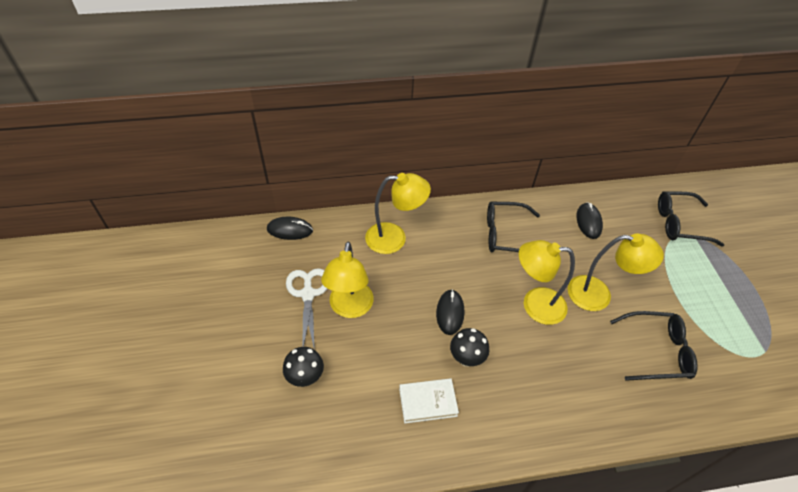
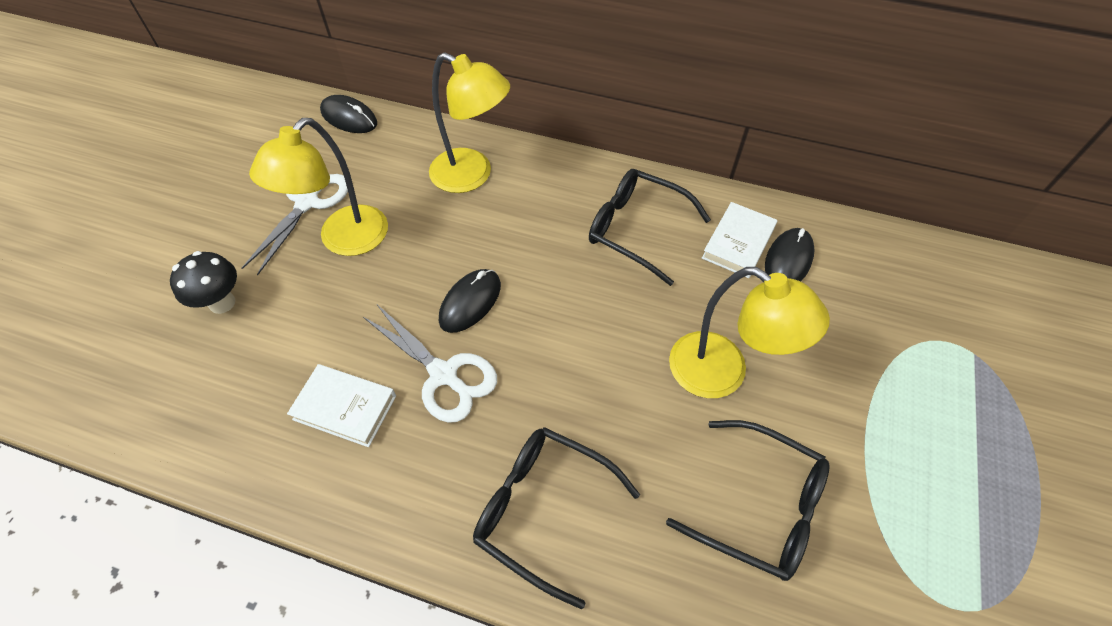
camera: 30 degrees right, 5 degrees up
black mushroom [450,328,489,367] -> white scissors [363,305,497,423]
yellow lamp [519,240,575,325] -> none
black glasses [658,191,724,247] -> black glasses moved to [473,427,640,609]
none -> white book [702,202,777,278]

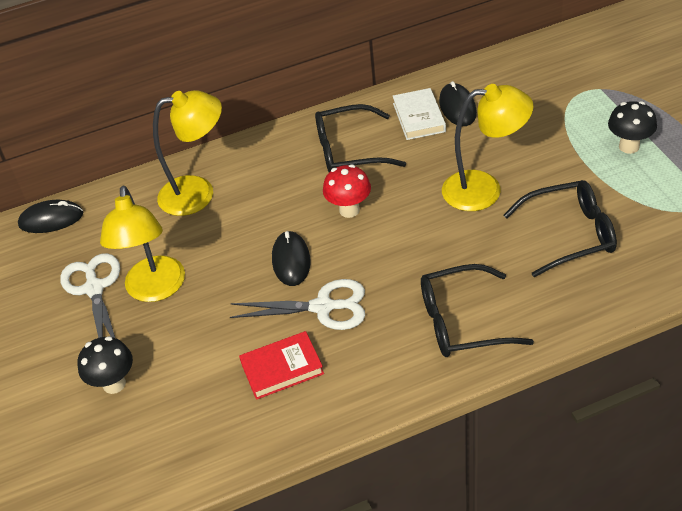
camera: 35 degrees left, 10 degrees down
white book [287,364,396,447] -> red book [239,331,324,400]
none -> red mushroom [323,164,371,218]
none -> black mushroom [608,101,657,154]

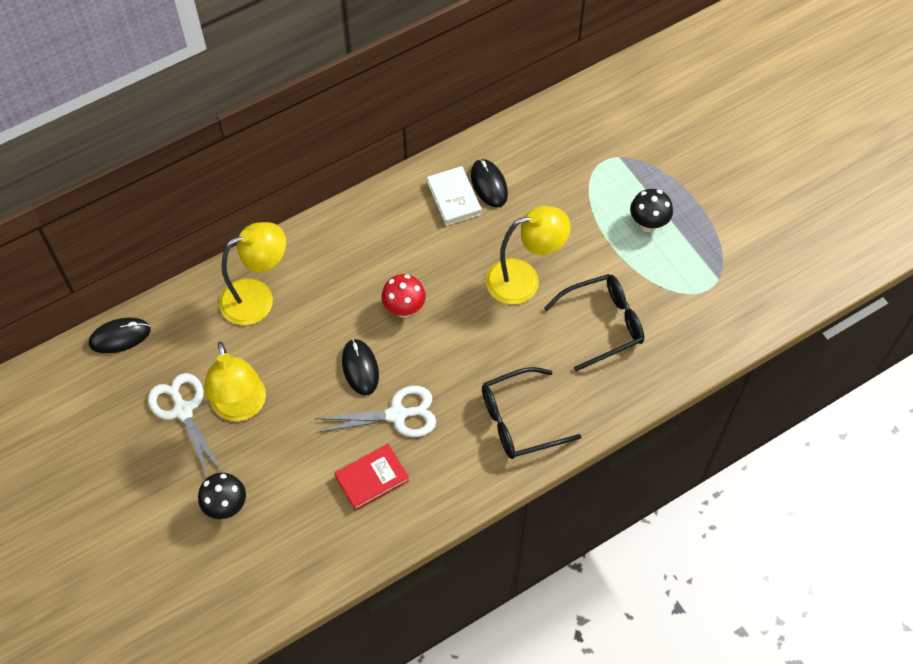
camera: 15 degrees left, 15 degrees up
black glasses [315,104,406,172] -> none

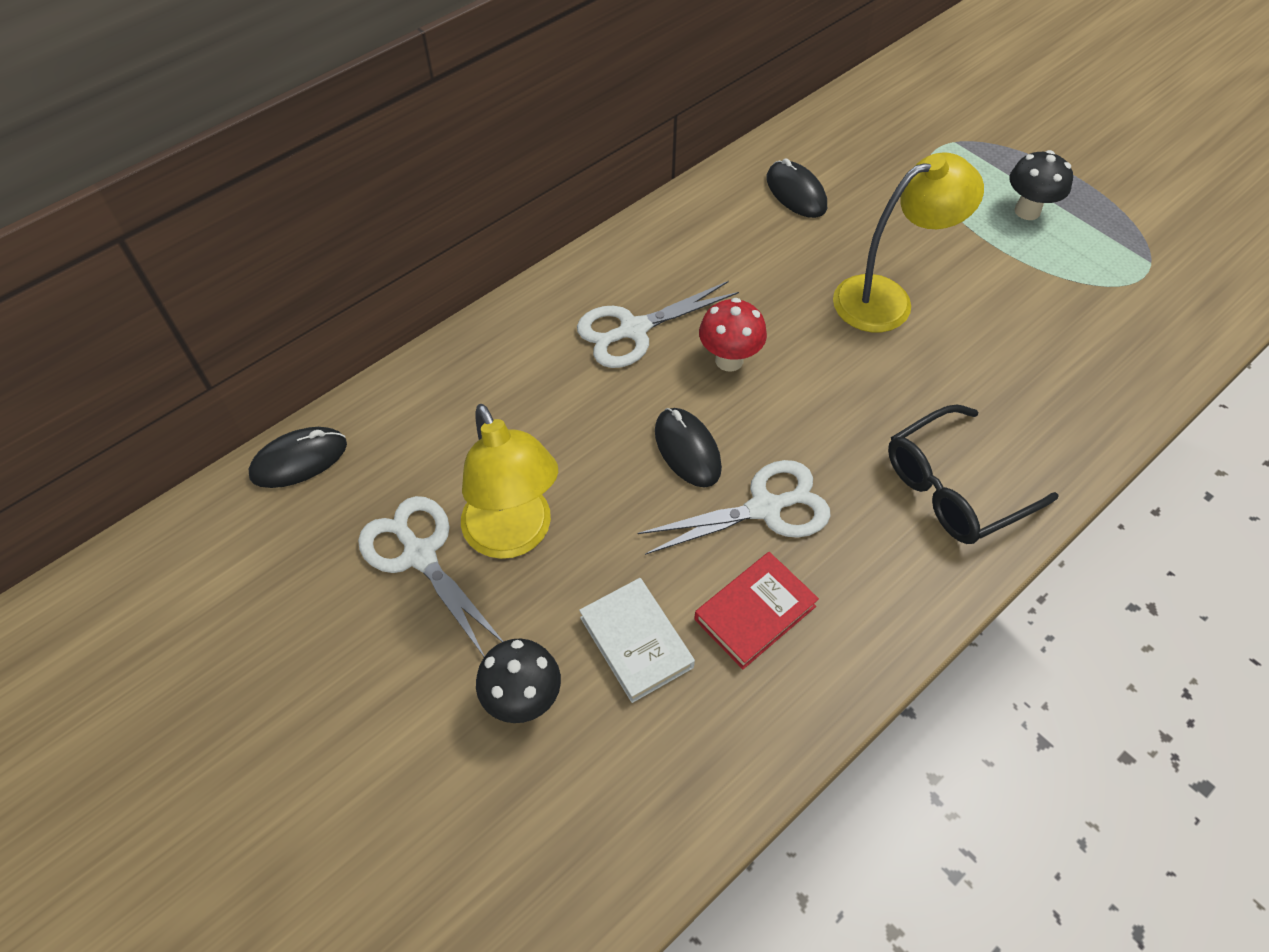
camera: 10 degrees left, 5 degrees down
yellow lamp [219,222,286,325] -> none
white book [427,166,482,226] -> white book moved to [579,578,695,703]
black glasses [544,274,644,371] -> none
none -> white scissors [577,281,739,368]

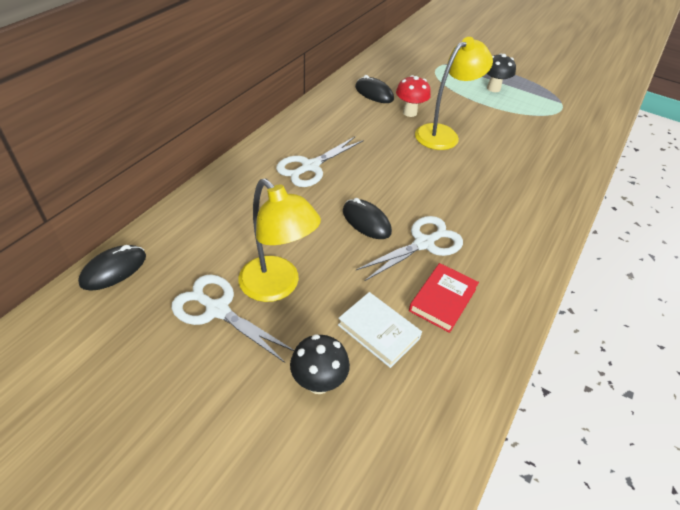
camera: 20 degrees left, 10 degrees down
red mushroom [699,298,767,372] -> red mushroom moved to [396,75,431,117]
black glasses [888,404,1059,544] -> none

